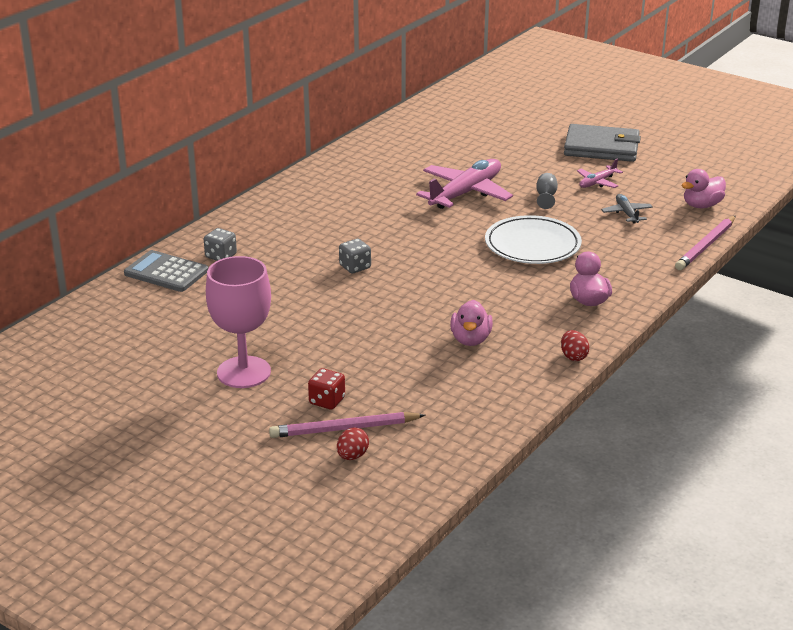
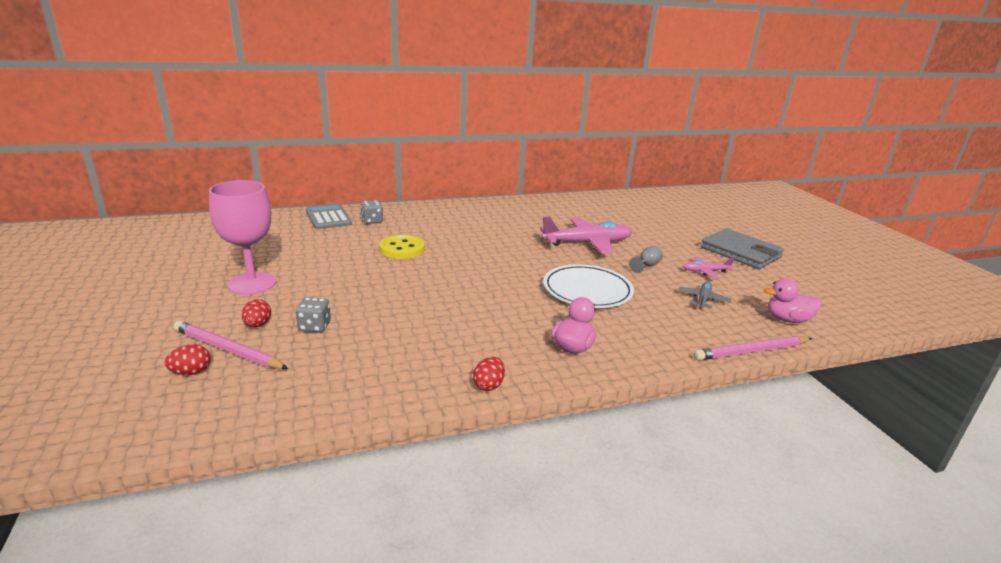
camera: 35 degrees right, 5 degrees down
red dice [308,368,345,409] -> red egg [242,299,271,327]
grey dice [339,239,371,273] -> grey dice moved to [296,297,331,332]
pink duck [450,300,493,346] -> none
none -> yellow button [379,235,425,259]

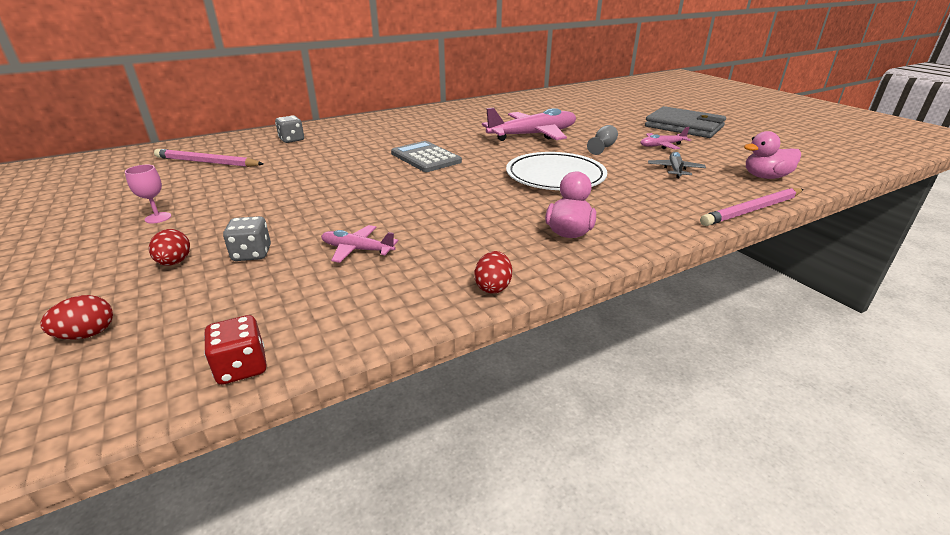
camera: 10 degrees left, 5 degrees up
pink pencil [174,321,289,369] -> pink pencil moved to [154,149,264,167]
pink goblet [209,180,277,295] -> pink goblet [125,165,171,224], size x0.41
grey calculator [306,204,352,229] -> grey calculator moved to [391,141,462,172]
yellow button [379,235,425,259] -> none
none -> red dice [204,315,267,385]
none -> pink plane [321,225,398,263]

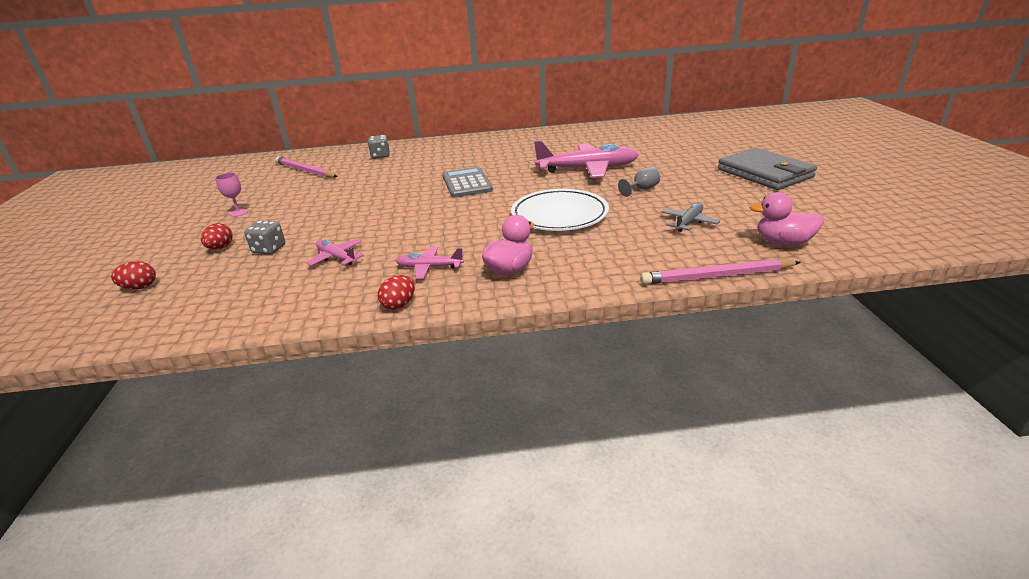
camera: 25 degrees right, 0 degrees up
red dice [204,315,267,385] -> none
pink plane [640,127,691,149] -> pink plane moved to [396,246,464,279]

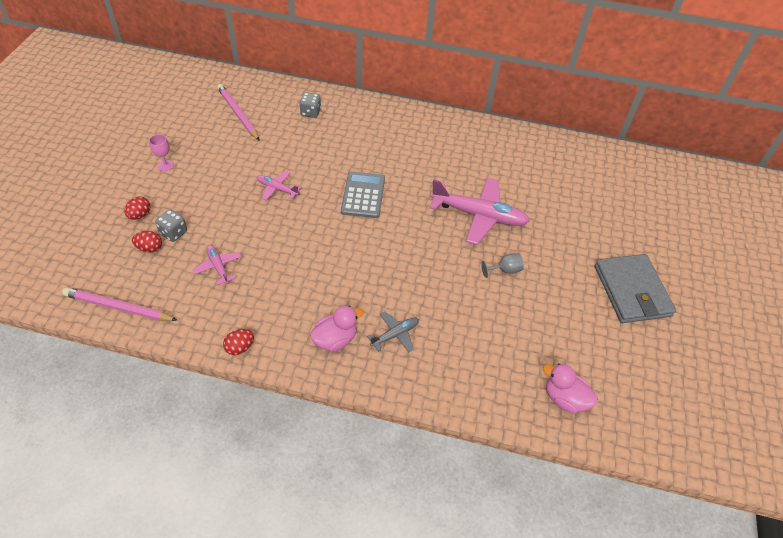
camera: 15 degrees right, 20 degrees up
red egg [111,261,156,290] -> red egg moved to [132,231,162,253]
pink plane [396,246,464,279] -> pink plane moved to [257,171,301,201]
white plate [511,189,609,231] -> none
pink pencil [640,259,801,285] -> pink pencil moved to [62,287,177,321]
grey plane [661,203,720,232] -> grey plane moved to [367,312,419,353]

